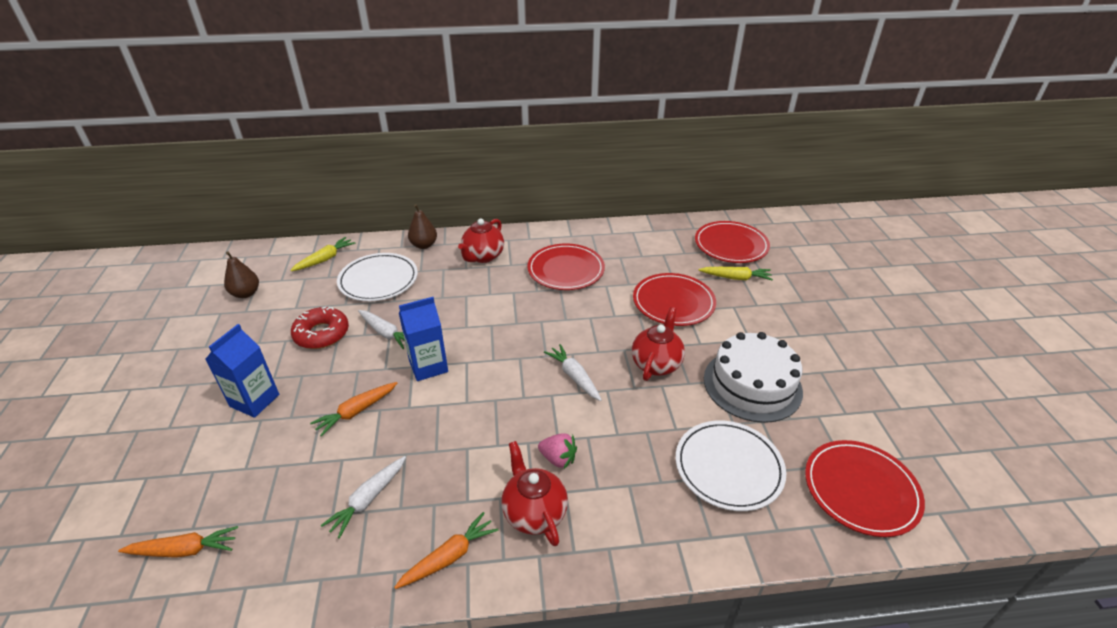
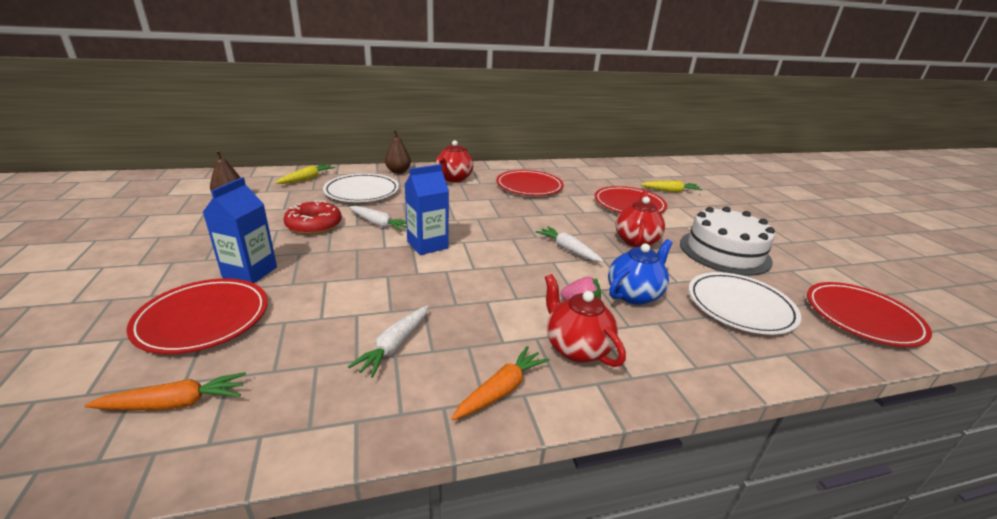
camera: 10 degrees left, 10 degrees down
orange carrot [310,382,397,437] -> none
red plate [695,221,770,263] -> red plate moved to [126,278,268,354]
none -> blue teapot [608,239,673,305]

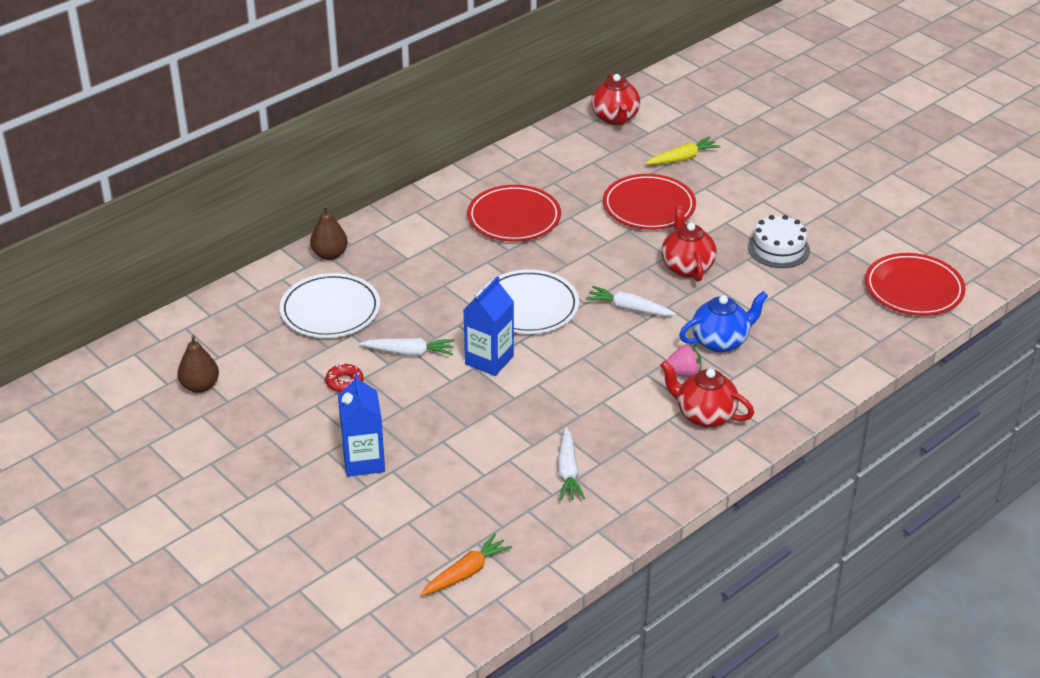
camera: 25 degrees left, 10 degrees up
red plate [126,278,268,354] -> none
yellow carrot [275,164,335,184] -> none
red donut [283,200,342,235] -> red donut [325,363,363,393], size x0.58
red teapot [435,140,474,182] -> red teapot moved to [591,73,640,125]
orange carrot [451,346,549,420] -> none
blue teapot [608,239,673,305] -> blue teapot turned 45 degrees clockwise [679,291,768,353]
white cake [680,207,775,276] -> white cake [748,215,810,268], size x0.64
white plate [689,272,801,335] -> white plate moved to [483,270,579,334]

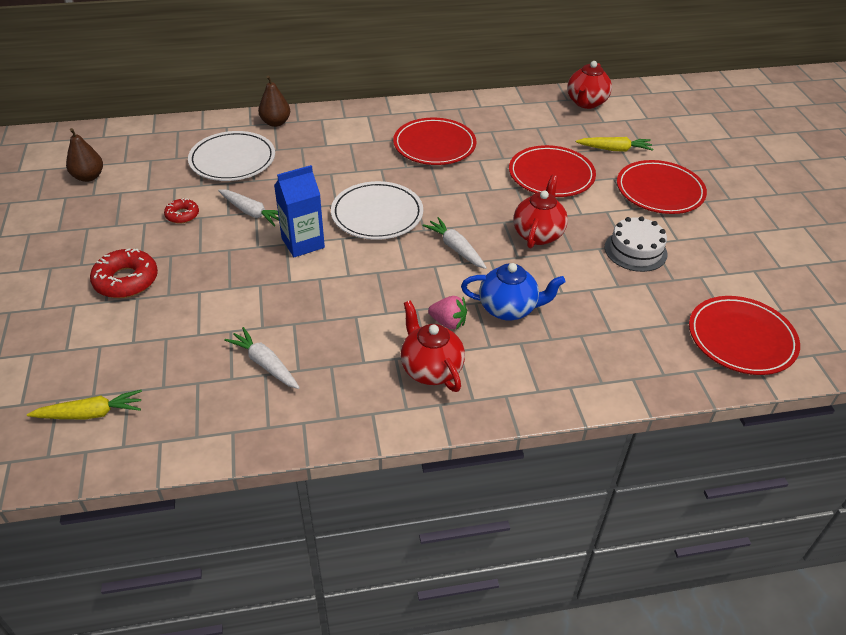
camera: 30 degrees right, 5 degrees up
blue carton [338,373,385,477] -> red donut [90,248,158,298]
orange carrot [421,533,512,596] -> yellow carrot [27,390,142,419]
white carrot [557,427,585,500] -> white carrot turned 105 degrees clockwise [224,327,300,389]
none -> red plate [617,160,707,214]

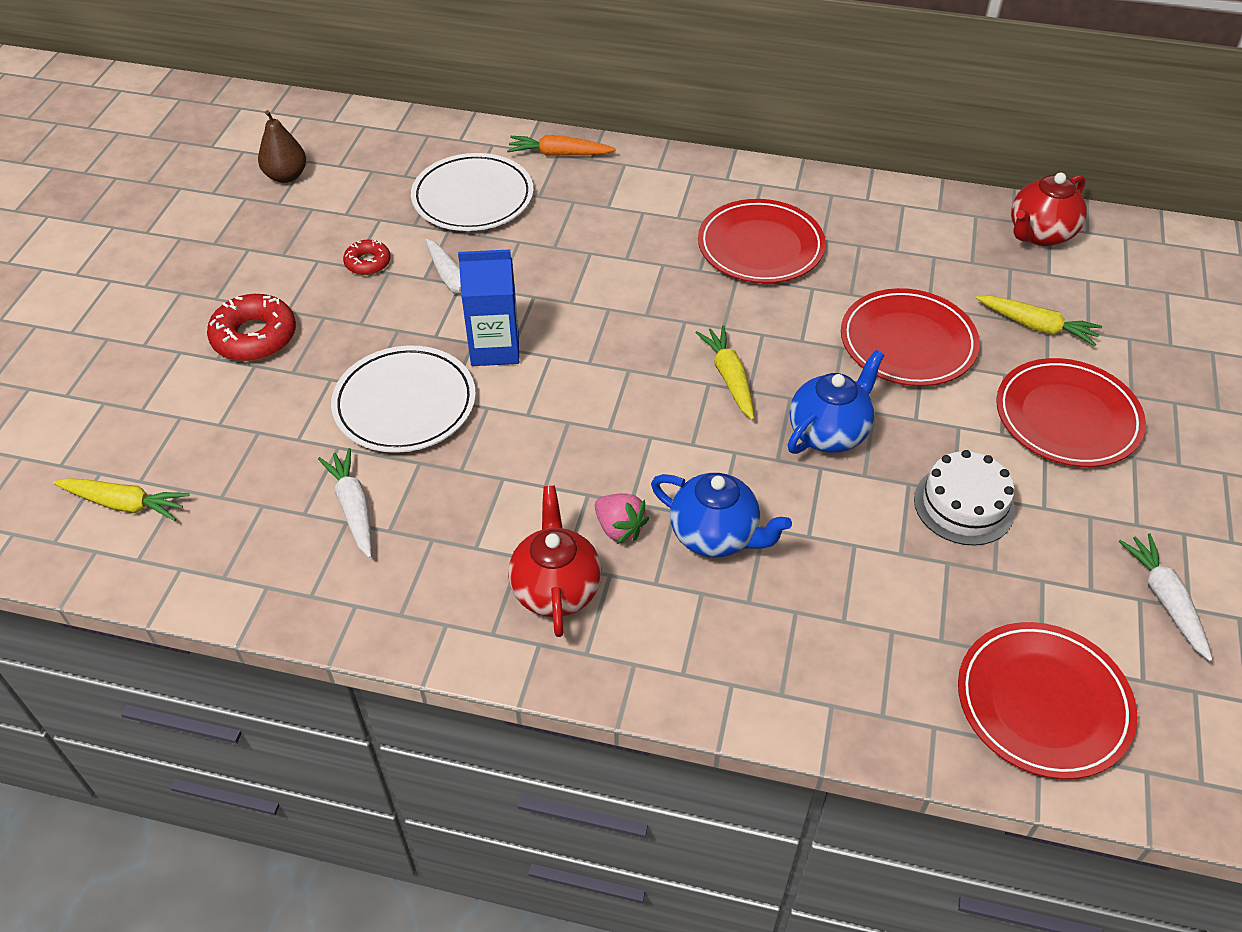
camera: 25 degrees right, 5 degrees up
brown pear [258,75,290,127] -> orange carrot [507,135,616,156]
white plate [331,181,423,240] -> white plate moved to [331,346,476,453]
white carrot [422,217,487,269] -> white carrot moved to [1118,533,1213,661]
red teapot [513,175,568,248] -> blue teapot [788,350,884,454]
none -> yellow carrot [696,326,754,420]

